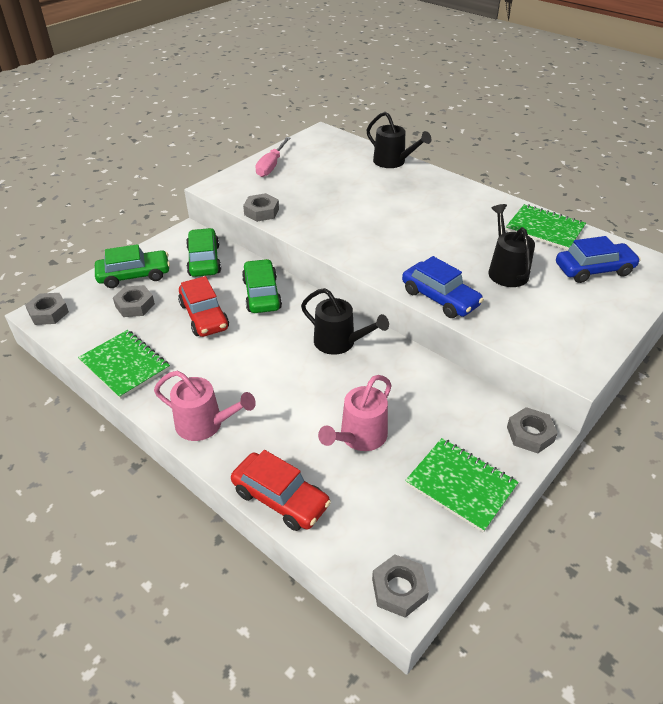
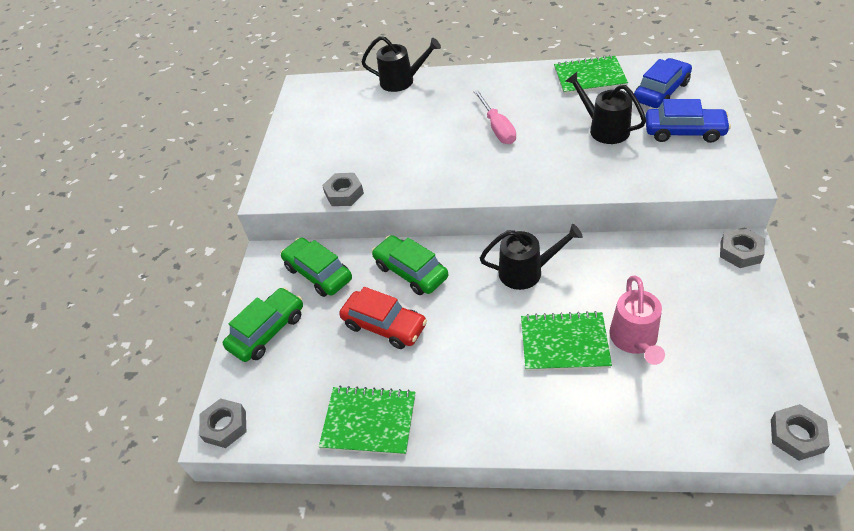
camera: 30 degrees left, 5 degrees up
grey nut [113,285,155,317] -> none
pink watering can [154,371,256,441] -> none
red car [231,450,331,531] -> none
pink screwdriver [255,137,291,177] -> pink screwdriver moved to [474,90,516,144]
blue car [402,256,484,318] -> blue car moved to [645,99,731,143]
green notebook [405,438,519,533] -> green notebook moved to [521,311,612,371]

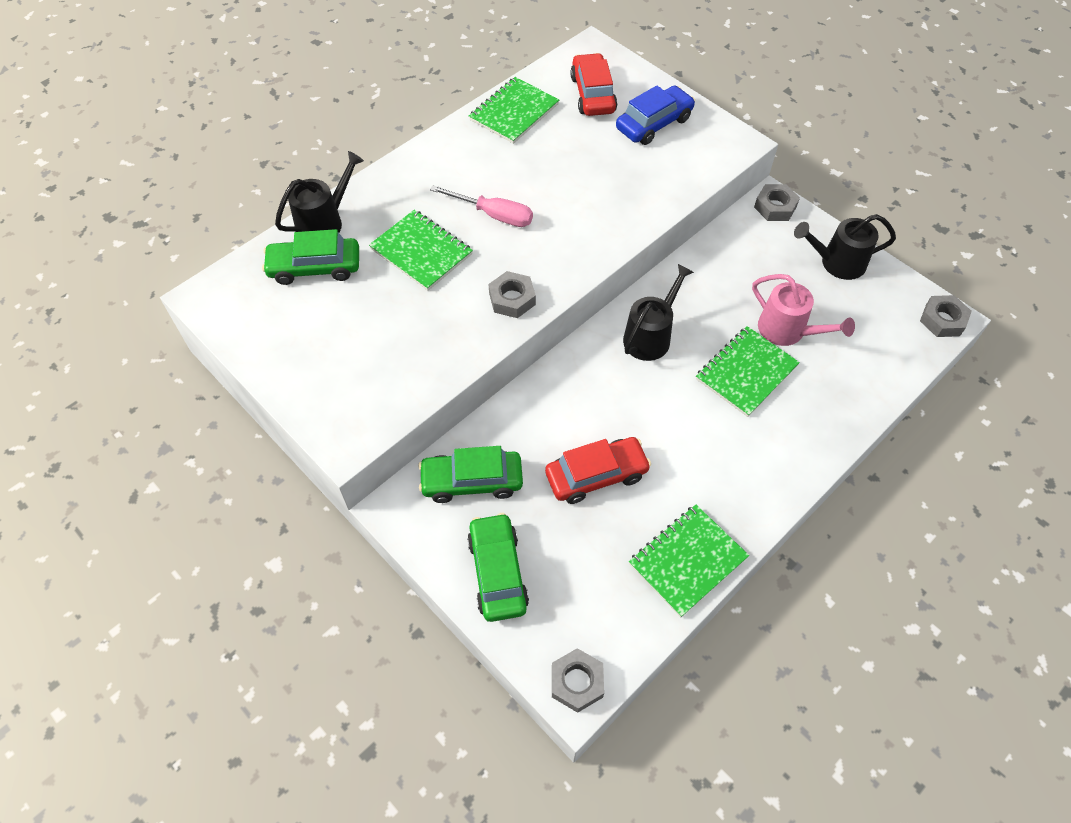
camera: 55 degrees left, 10 degrees up
grey nut [322,173,364,206] -> grey nut moved to [489,271,536,318]
green car [372,235,448,295] -> green car moved to [262,229,359,285]
black watering can [566,72,646,144] -> black watering can moved to [794,214,896,280]
blue car [634,58,692,108] -> red car [570,53,617,116]
none -> green notebook [369,210,473,291]

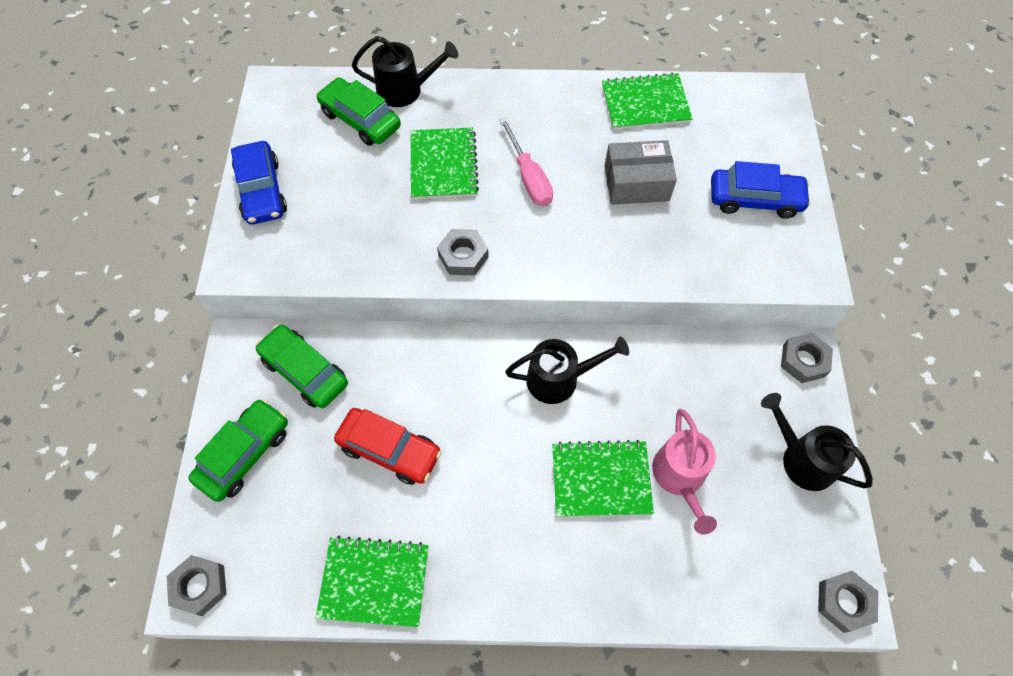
camera: 45 degrees right, 5 degrees up
red car [570,53,617,116] -> none
none -> blue car [231,141,287,225]
none -> grey box [605,140,677,205]

